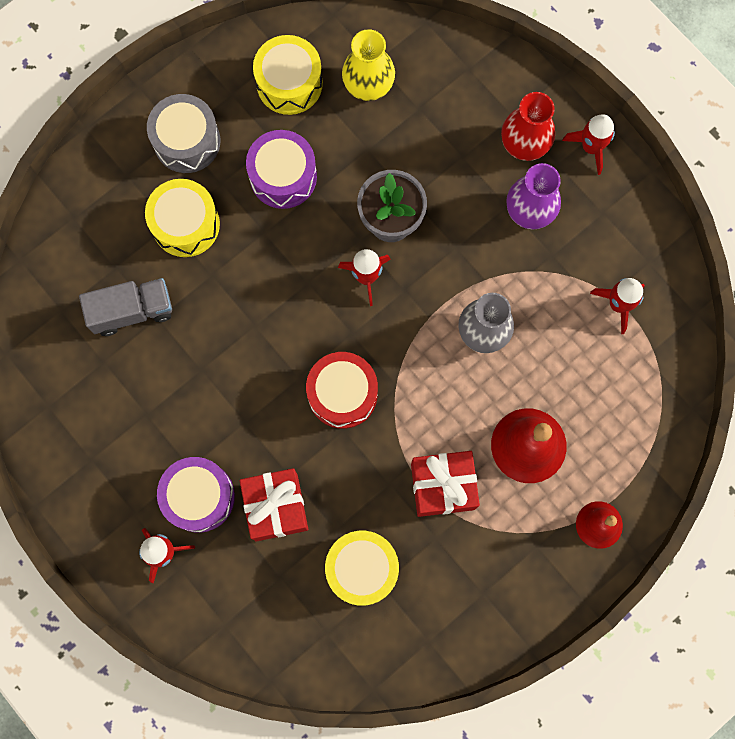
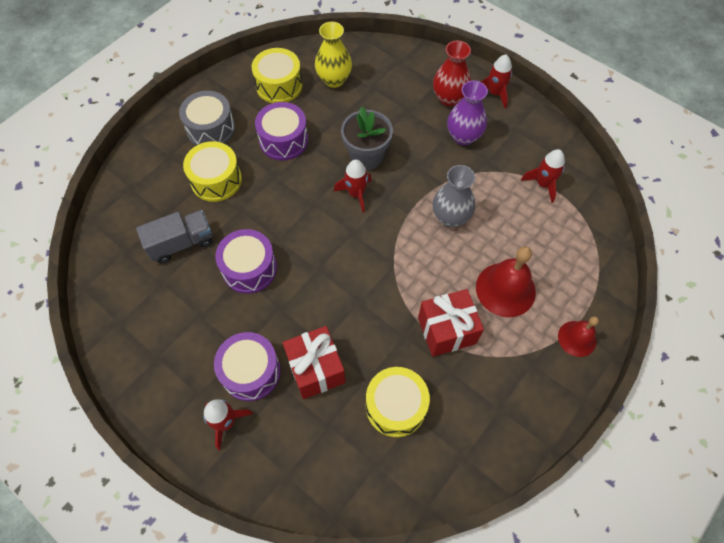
camera: 10 degrees left, 15 degrees down
red drum [306,352,378,429] -> none
none -> purple drum [215,229,277,294]

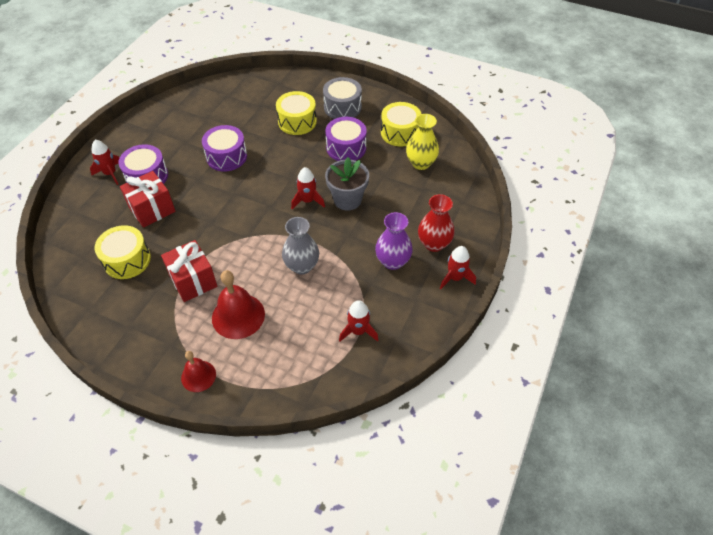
camera: 75 degrees right, 10 degrees down
grey truck [136,210,212,263] -> none

